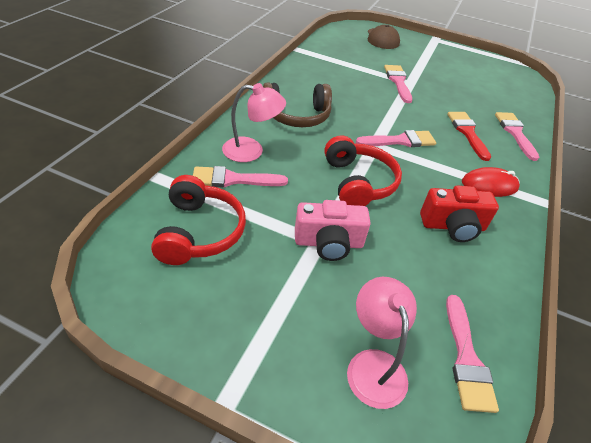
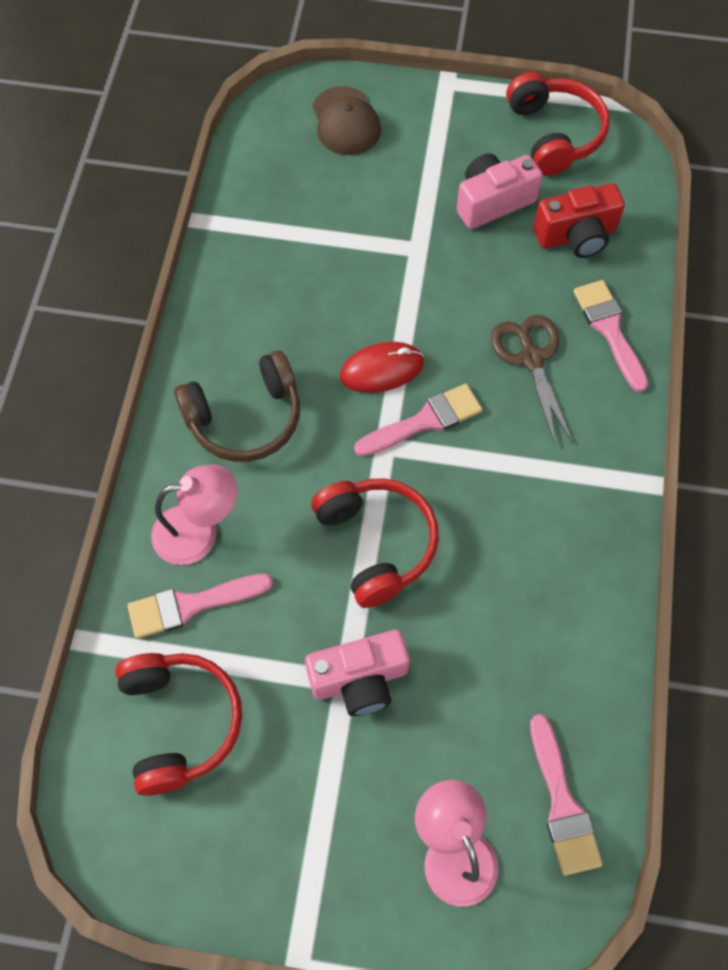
camera: 10 degrees left, 20 degrees up
pink brush [384,65,412,103] -> none
red camera [420,185,499,242] -> red camera moved to [533,183,625,258]
red brush [447,112,491,161] -> brown scissors [491,315,573,446]
red mouse [462,167,520,197] -> red mouse moved to [340,342,424,393]
none -> pink camera [457,153,542,229]
none -> red headphones [506,72,610,176]

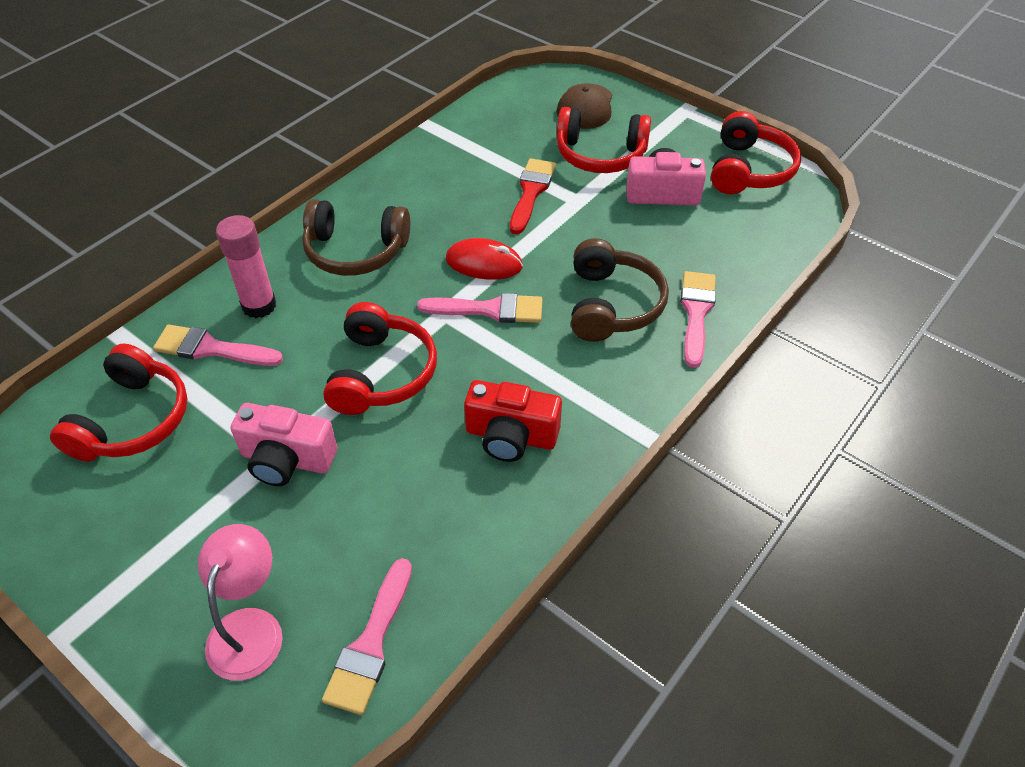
camera: 30 degrees right, 15 degrees down
pink lamp [151,464,237,565] -> pink glue stick [216,215,276,318]
brown scissors [491,315,573,446] -> brown headphones [571,238,669,342]
red camera [533,183,625,258] -> red camera moved to [464,380,562,462]
none -> red brush [510,158,556,234]
none -> red headphones [557,107,651,173]

